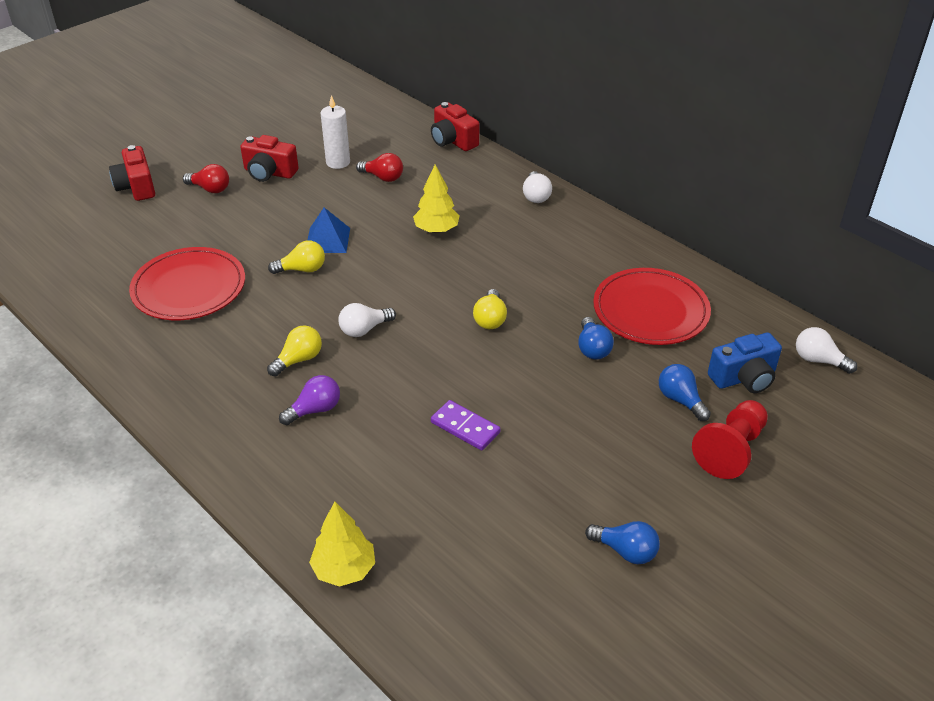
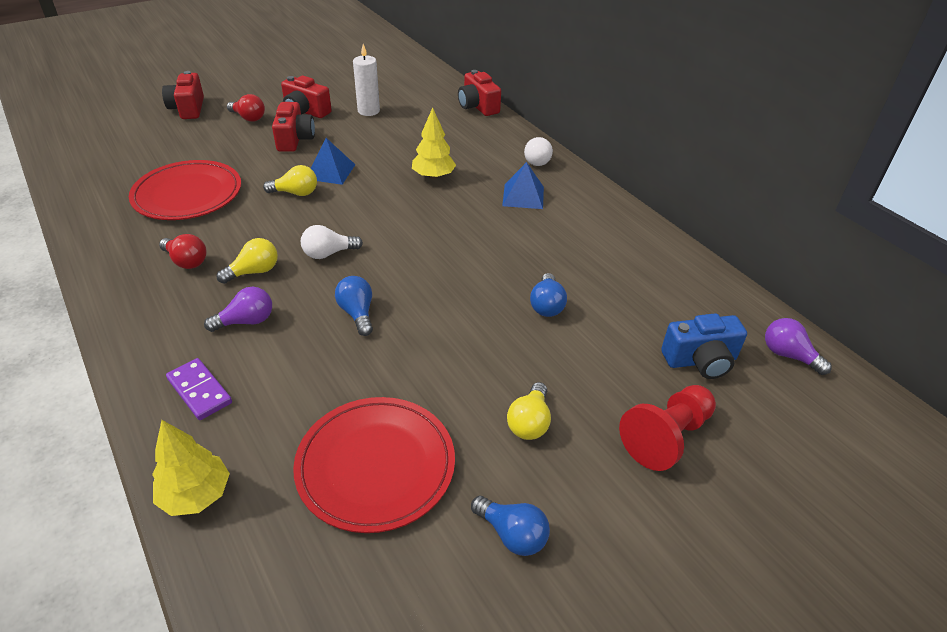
camera: 10 degrees right, 0 degrees up
red light bulb [356,153,403,182] -> red light bulb moved to [159,234,207,269]
purple domino [431,400,500,450] -> purple domino moved to [166,358,232,420]
yellow light bulb [473,289,507,329] -> yellow light bulb moved to [507,382,551,440]
red plate [593,268,711,345] -> red plate moved to [293,397,455,533]
blue light bulb [659,364,711,421] -> blue light bulb moved to [335,276,373,336]
white light bulb [796,327,857,374] -> purple light bulb [765,318,832,375]
none -> red camera [272,102,315,152]
none -> blue pyramid [502,162,544,209]

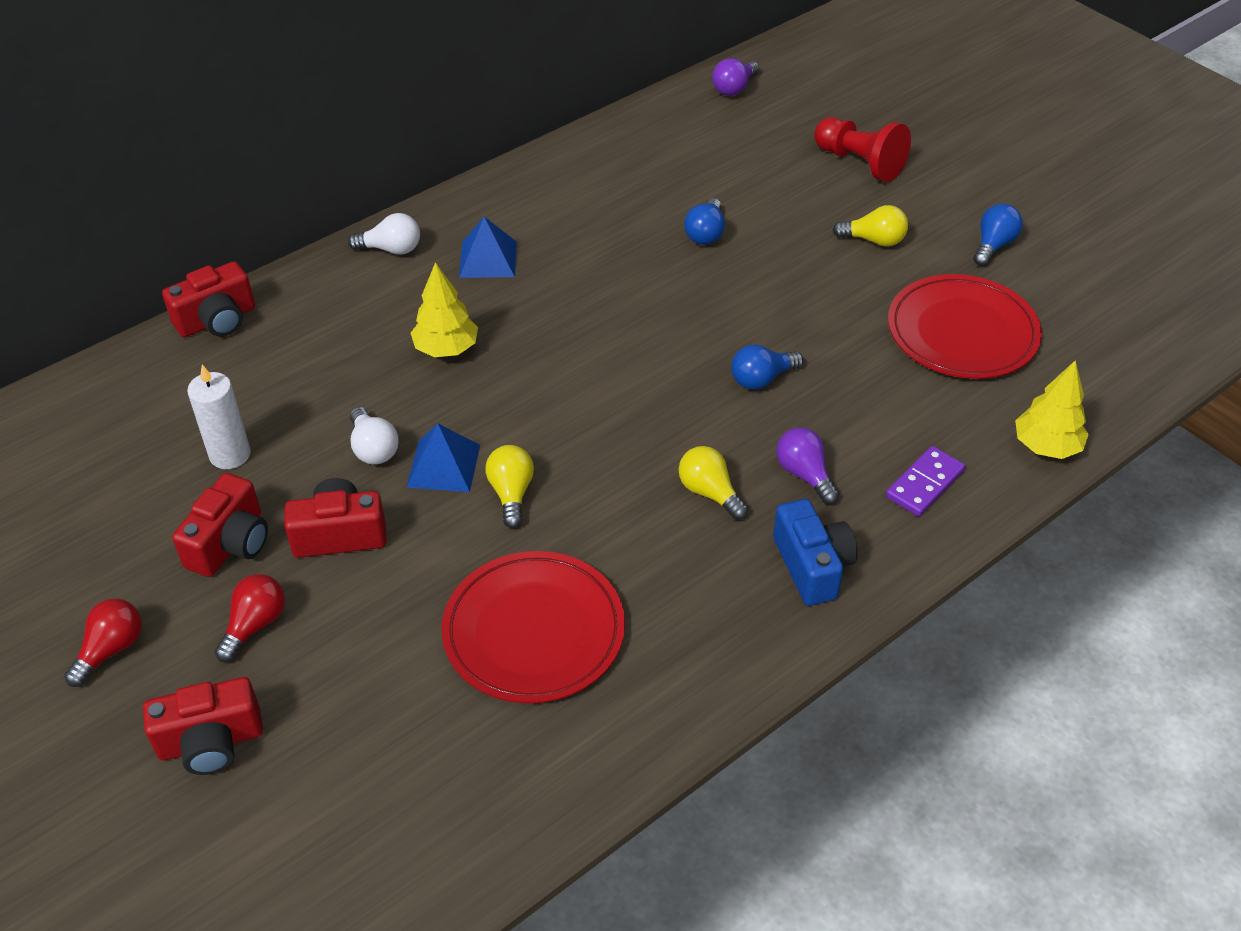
camera: 95 degrees left, 5 degrees up
red light bulb [159,234,207,269] -> red light bulb moved to [64,598,142,687]
white light bulb [301,225,363,259] -> white light bulb moved to [350,407,399,465]
blue light bulb [530,273,567,317] -> blue light bulb turned 105 degrees clockwise [684,198,725,245]
blue camera [661,313,747,379] -> blue camera moved to [773,499,858,606]

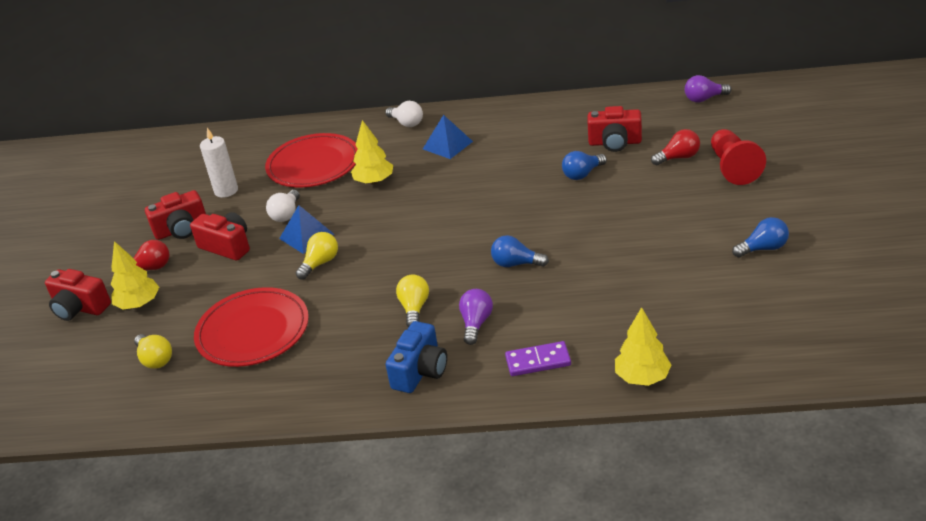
camera: 45 degrees right, 10 degrees down
red light bulb [64,598,142,687] -> red light bulb moved to [651,129,700,165]
red camera [162,261,255,337] -> red camera moved to [588,106,642,152]
yellow light bulb [832,205,908,247] -> yellow light bulb moved to [134,334,172,369]
red plate [888,274,1042,379] -> red plate moved to [265,133,357,188]
none -> yellow tree [110,241,159,310]

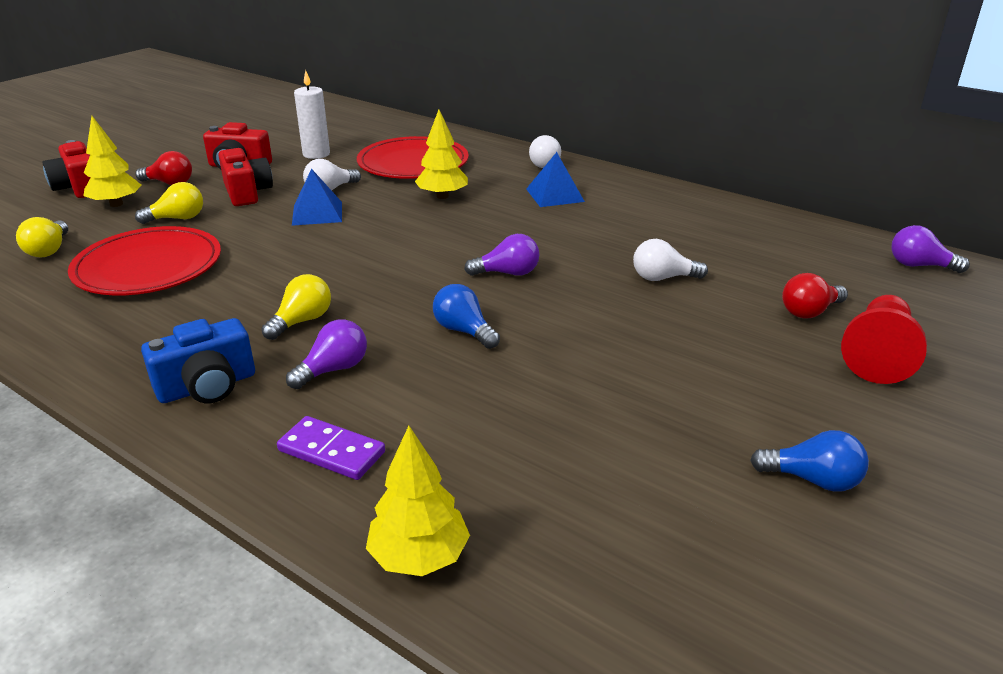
camera: 30 degrees right, 5 degrees down
yellow light bulb [296,232,338,280] -> yellow light bulb moved to [135,182,203,224]
blue light bulb [562,151,607,180] -> white light bulb [633,239,708,281]
red camera [588,106,642,152] -> none
red light bulb [651,129,700,165] -> red light bulb turned 135 degrees clockwise [782,273,848,318]
none -> purple light bulb [464,234,539,276]

